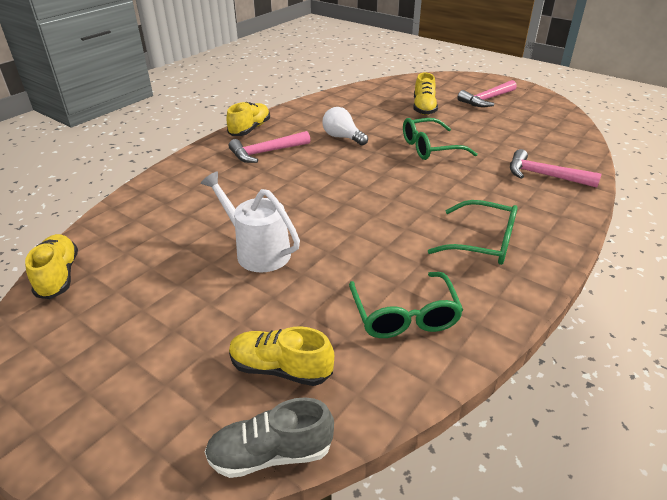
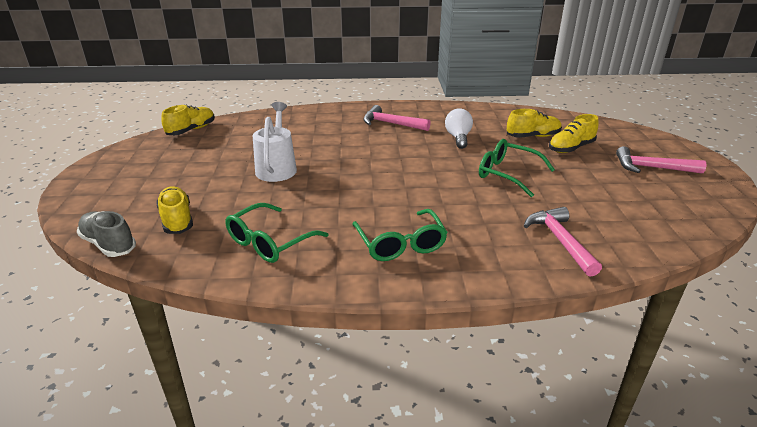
camera: 50 degrees right, 5 degrees down
yellow shoe [227,102,270,136] -> yellow shoe moved to [507,109,562,138]

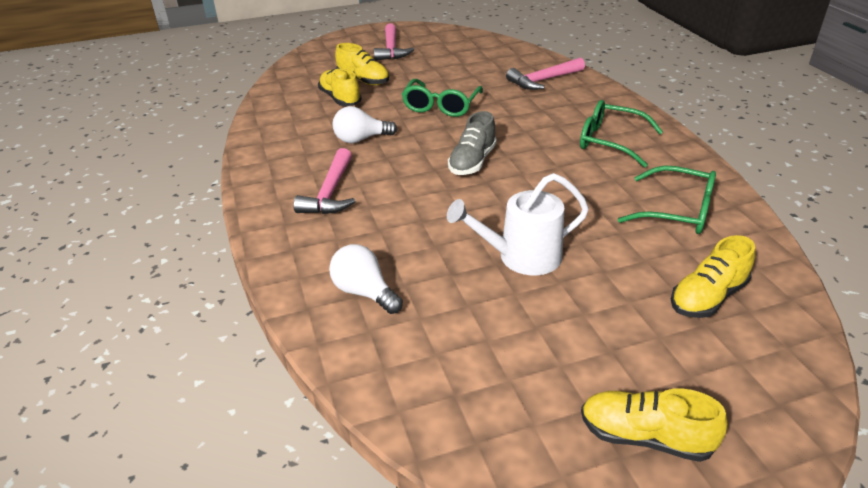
camera: 105 degrees left, 5 degrees up
grey shoe [77,211,136,257] -> grey shoe moved to [448,111,497,175]
yellow shoe [161,105,215,135] -> yellow shoe moved to [581,388,728,462]
green glasses [352,209,448,261] -> green glasses turned 120 degrees counterclockwise [580,100,663,168]
none -> white light bulb [329,244,403,314]

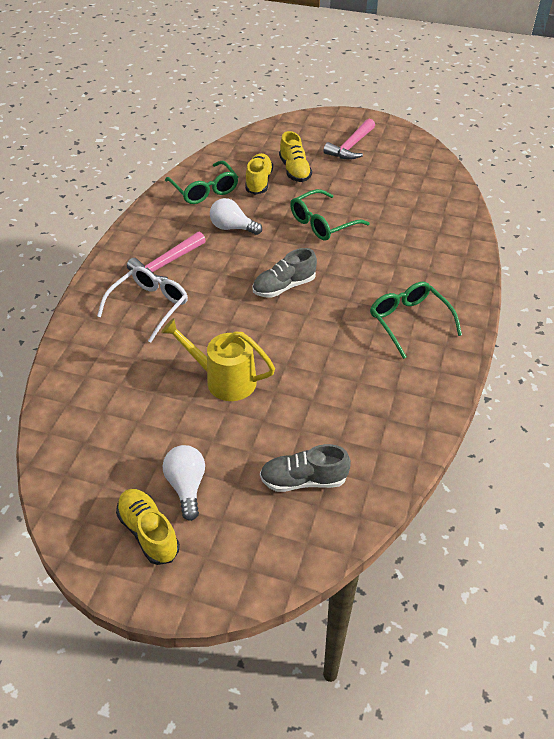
camera: 35 degrees right, 10 degrees up
white light bulb [329,244,403,314] -> white light bulb moved to [163,445,205,521]
white watering can [447,173,589,275] -> yellow watering can [161,318,275,401]
pink hammer [506,58,585,90] -> none
green glasses [618,166,716,234] -> green glasses moved to [165,161,238,204]
yellow shoe [671,235,755,318] -> grey shoe [260,444,351,492]
none -> white glasses [97,266,188,343]

